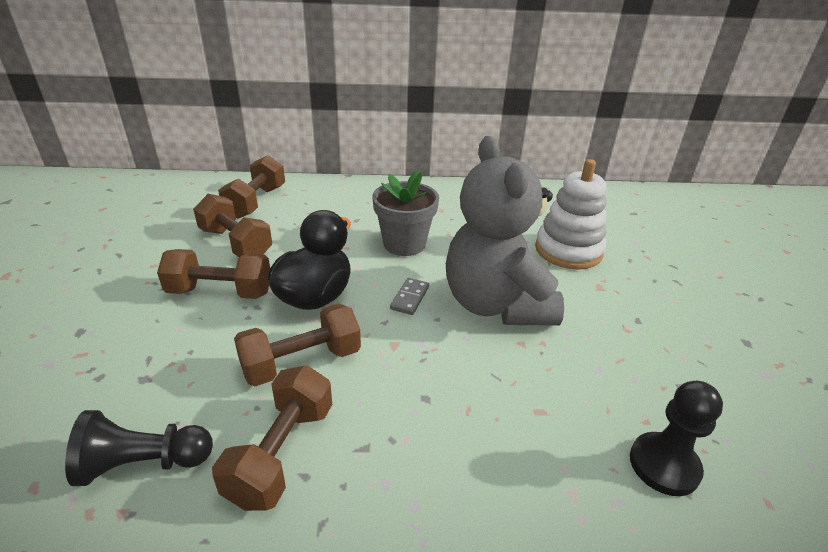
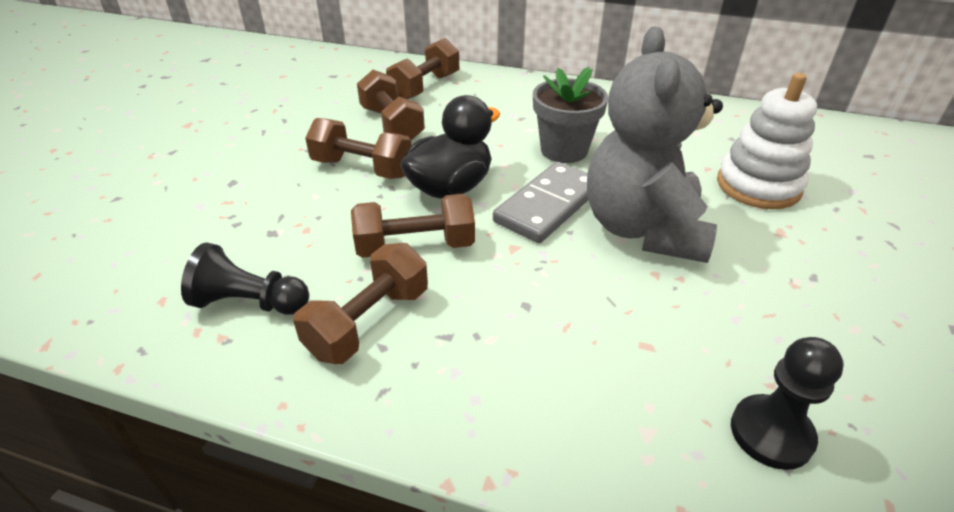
camera: 20 degrees right, 5 degrees up
grey domino [390,278,429,315] -> grey domino [493,162,588,243], size x2.12

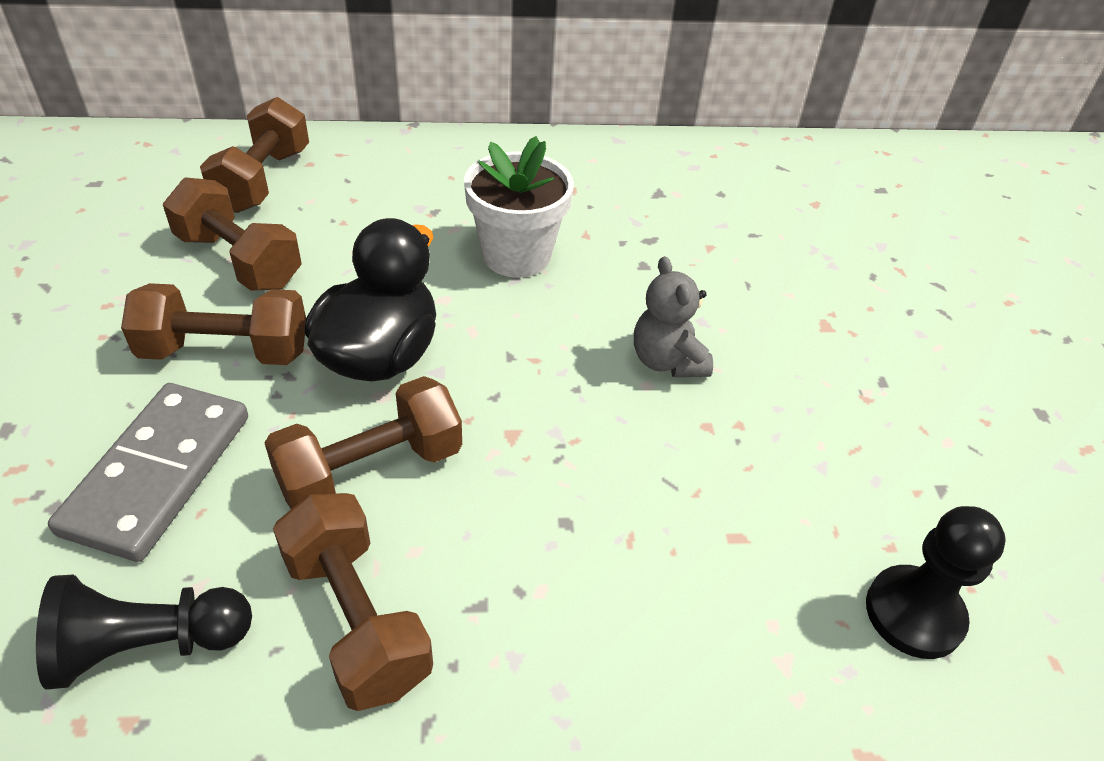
camera: 25 degrees left, 5 degrees up
brown dumbbell [293,243,428,364] -> brown dumbbell turned 45 degrees counterclockwise [273,493,433,711]
grey domino [493,162,588,243] -> grey domino moved to [48,383,248,562]
grey flower pot [533,67,608,163] -> white flower pot [464,136,574,278]
grey teddy bear [587,26,723,263] -> grey teddy bear [634,256,713,377], size x0.45
white stacking toy [717,73,817,209] -> none

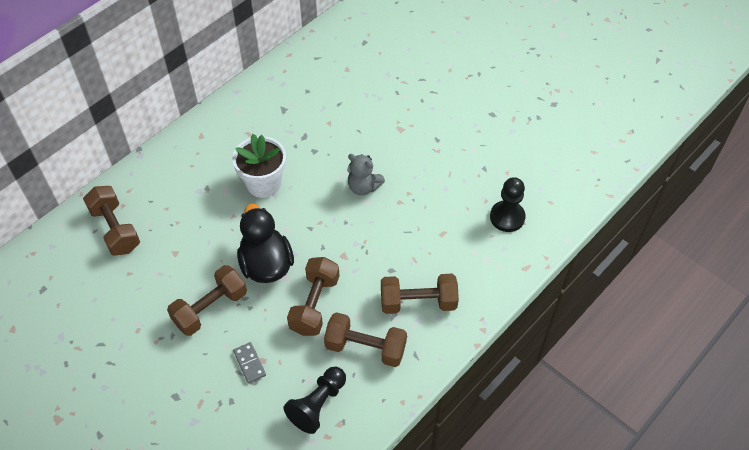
camera: 40 degrees left, 10 degrees up
grey domino [48,383,248,562] -> grey domino [233,342,266,383], size x0.47
brown dumbbell [163,177,301,291] -> brown dumbbell moved to [381,274,459,314]

